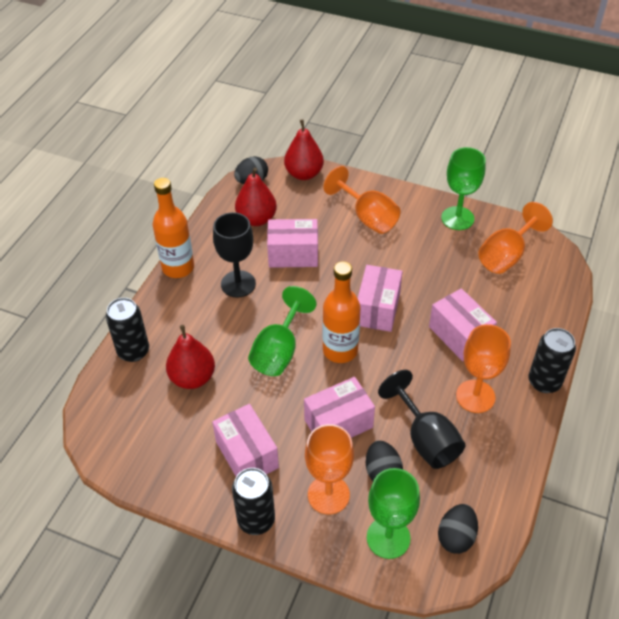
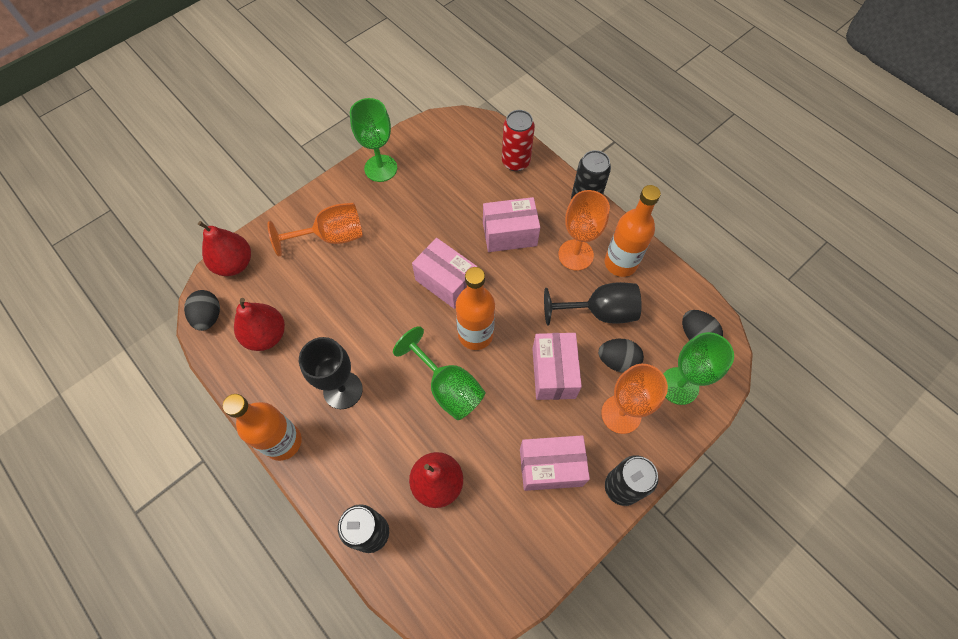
camera: 65 degrees left, 15 degrees up
pink box [267,219,318,268] -> none
orange goblet [478,202,553,274] -> none
none -> red can [502,110,535,171]
none -> orange bottle [604,185,661,277]

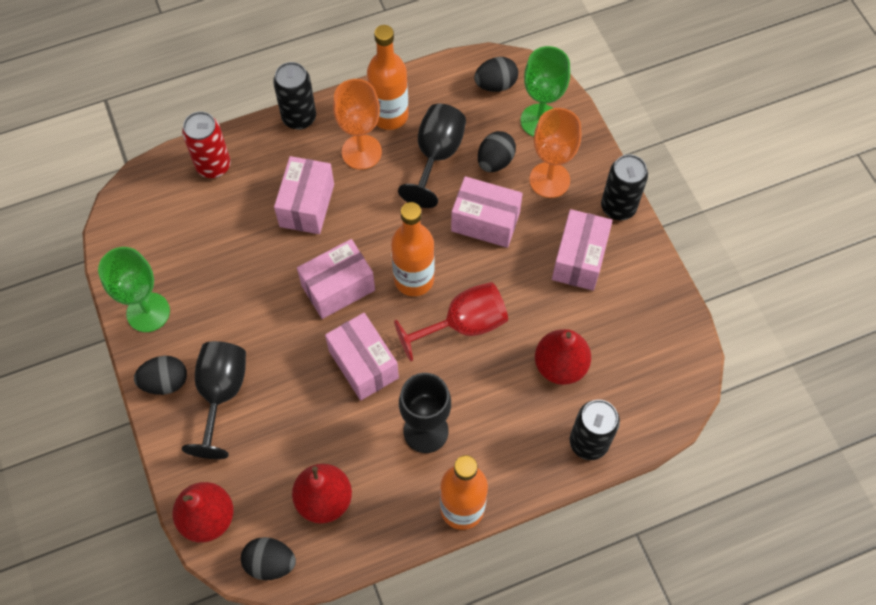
camera: 70 degrees left, 0 degrees up
orange goblet [268,203,363,256] -> black goblet [182,341,246,459]
green goblet [393,326,485,420] -> red goblet [394,282,508,361]
none -> black egg [134,356,187,395]
none -> pink box [325,313,399,400]

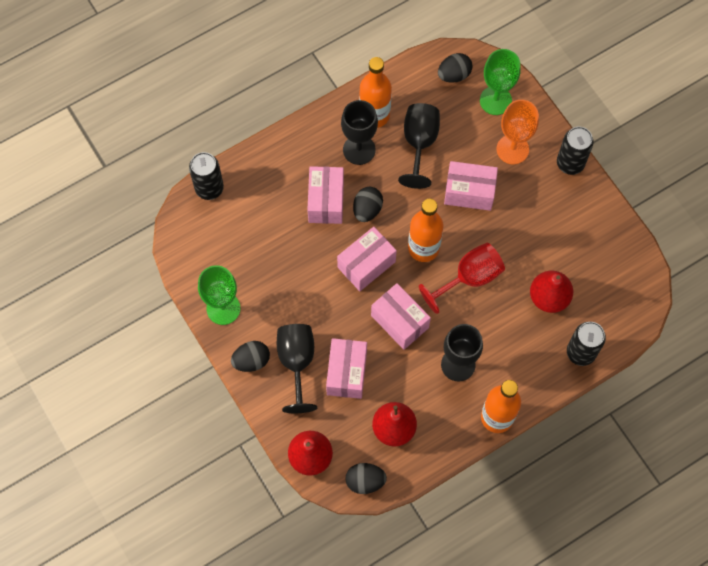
camera: 10 degrees left, 5 degrees up
red can [182,112,231,178] -> none
black can [273,62,316,130] -> black can moved to [189,152,224,200]
orange goblet [333,79,382,170] -> black goblet [341,100,378,165]
black egg [478,131,516,172] -> black egg moved to [353,187,383,222]
pink box [552,209,612,291] -> pink box moved to [326,338,367,399]

